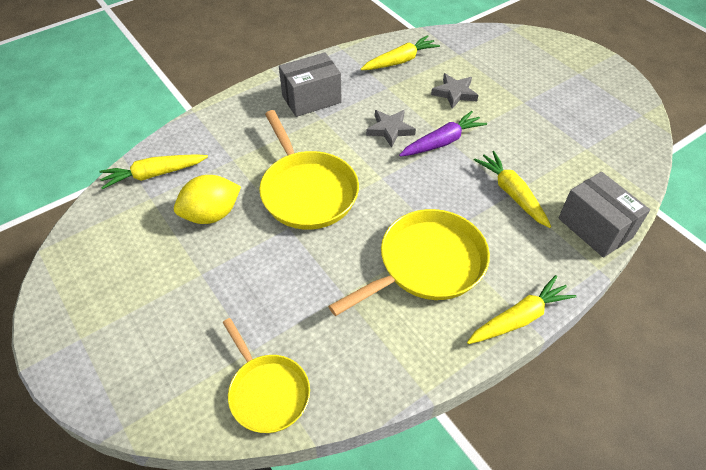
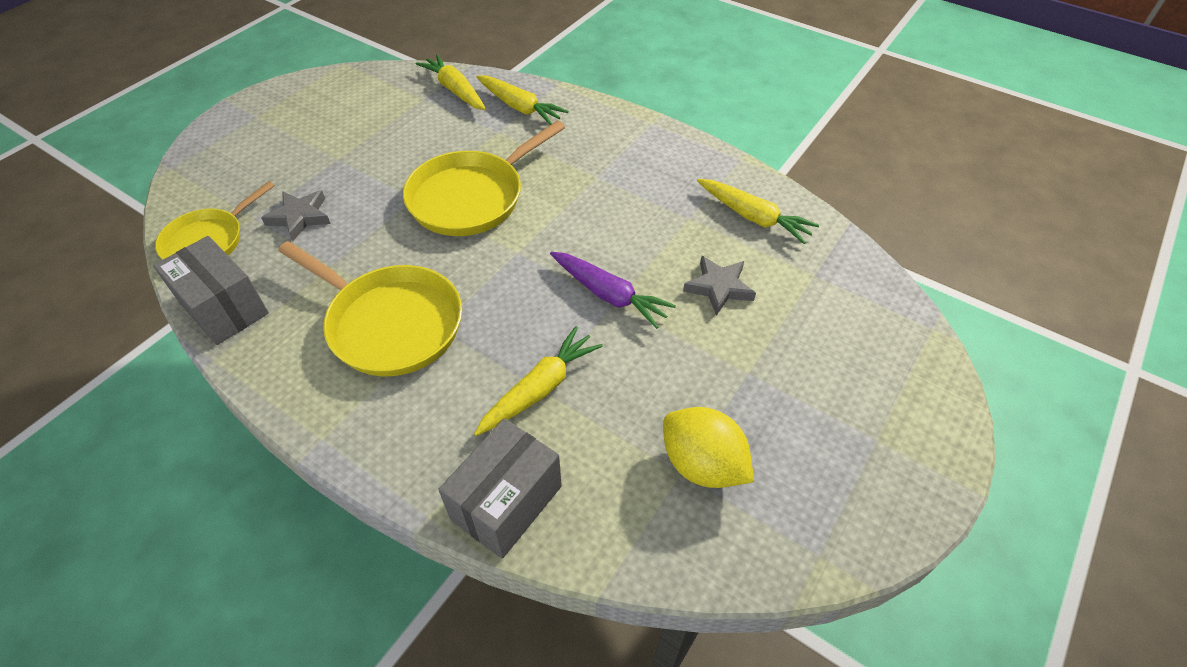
camera: 70 degrees right, 0 degrees up
yellow lemon [174,175,241,224] -> yellow lemon moved to [663,407,754,488]
grey box [279,52,342,117] -> grey box moved to [153,236,269,345]
grey star [366,110,416,148] -> grey star moved to [261,190,331,241]
yellow carrot [467,275,577,344] -> yellow carrot moved to [476,76,568,125]

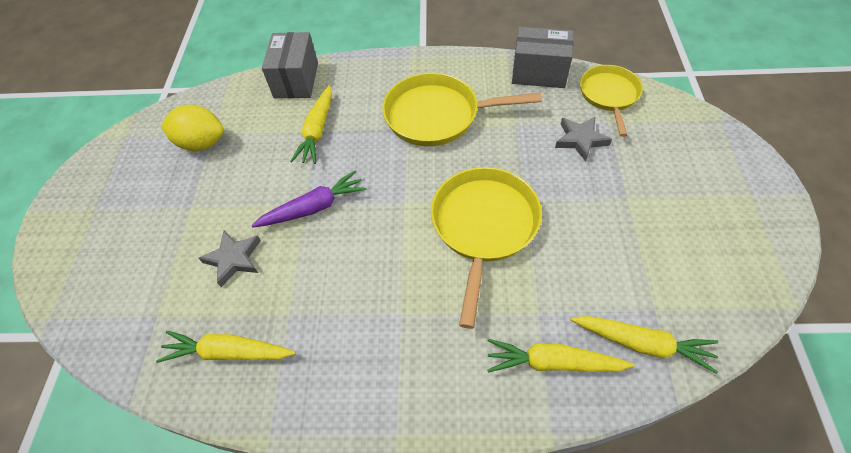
camera: 150 degrees right, 5 degrees up
purple carrot [550,252,676,329] -> purple carrot turned 150 degrees clockwise [252,170,366,227]

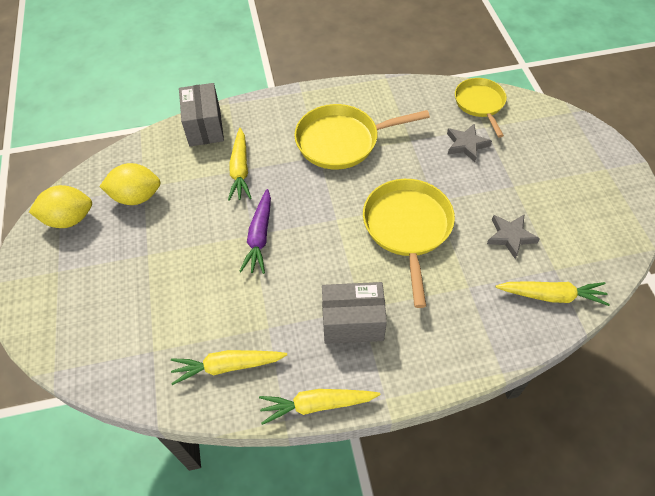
camera: 15 degrees left, 0 degrees up
grey star [199,231,261,287] -> grey star moved to [487,215,540,259]
purple carrot [252,170,366,227] -> purple carrot turned 135 degrees clockwise [239,189,271,274]
yellow carrot [487,339,634,373] -> yellow carrot moved to [259,389,380,425]
grey box [512,27,574,88] -> grey box moved to [322,282,387,344]
none -> yellow lemon [29,185,92,228]

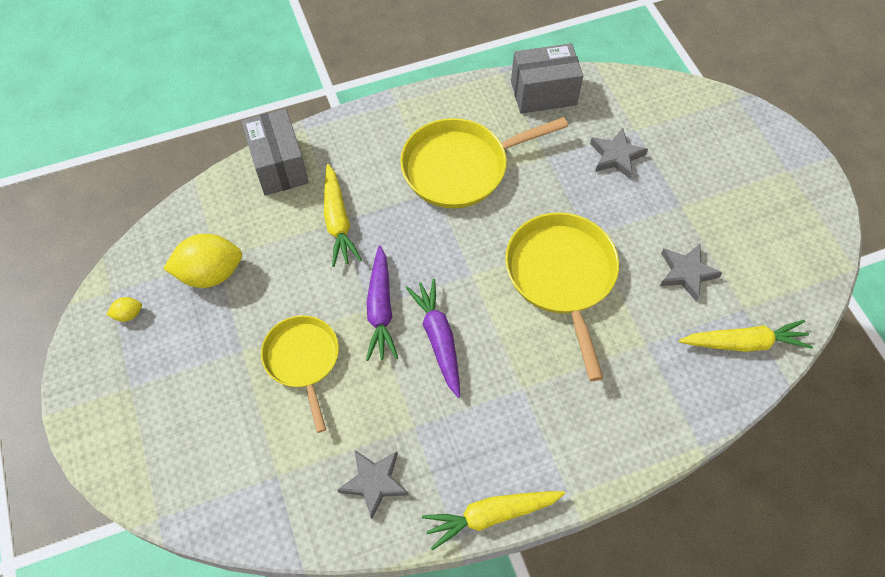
camera: 10 degrees left, 5 degrees up
yellow lemon [29,185,92,228] -> yellow lemon [106,297,142,322], size x0.44
yellow carrot [171,350,287,385] -> grey star [338,450,409,519]
grey box [322,282,387,344] -> grey box moved to [511,43,583,114]
yellow pan [455,78,507,138] -> yellow pan moved to [261,315,339,433]
none -> purple carrot [406,279,460,398]

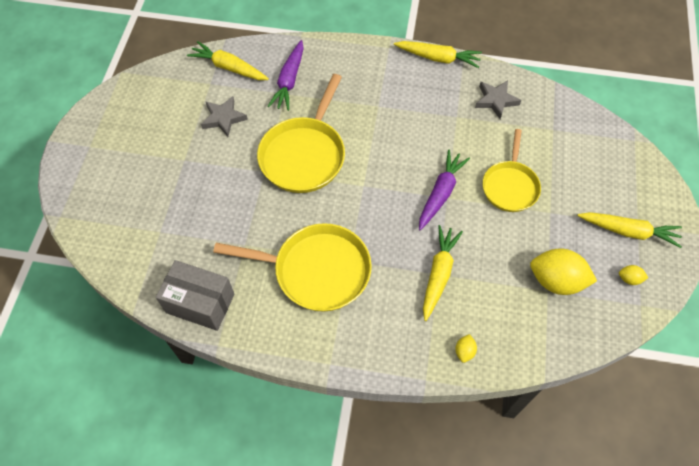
camera: 150 degrees left, 0 degrees up
grey box [241,109,309,196] -> yellow lemon [455,334,477,363]
purple carrot [406,279,460,398] -> purple carrot moved to [268,40,304,111]
grey star [590,128,648,179] -> none
none -> yellow carrot [577,212,682,248]

